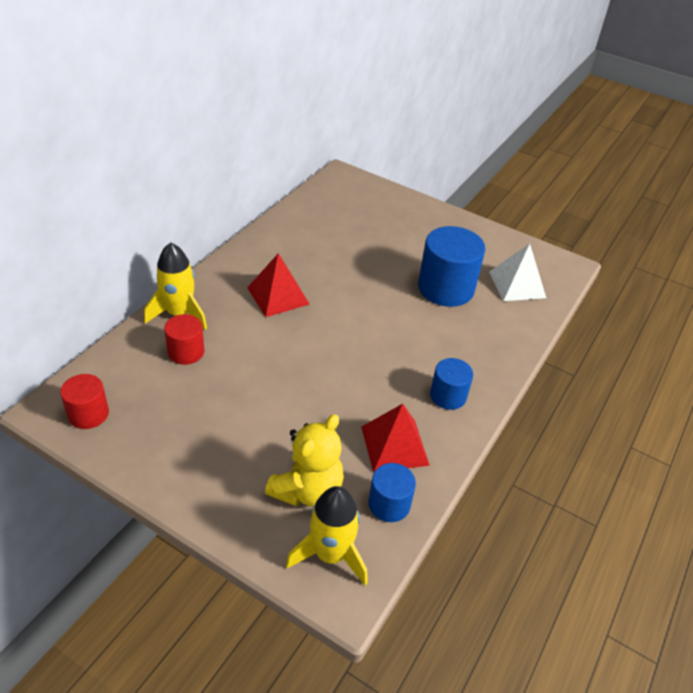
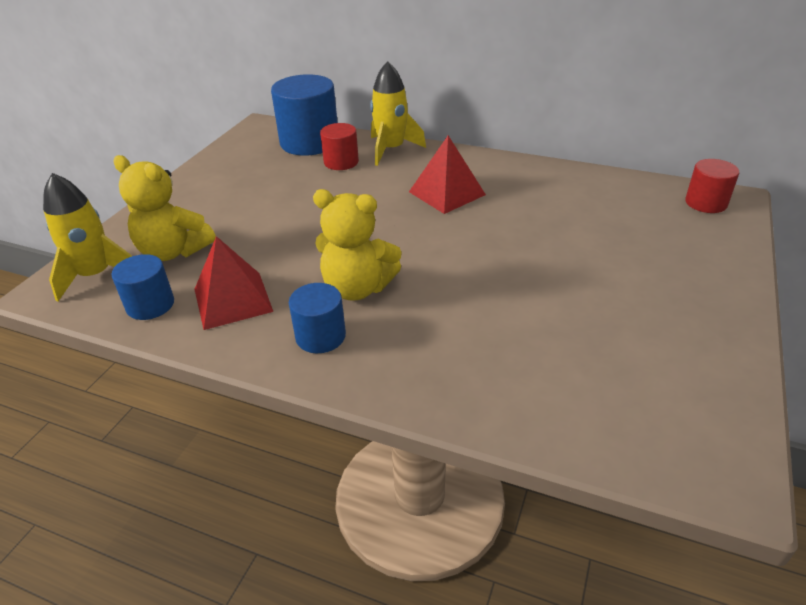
camera: 85 degrees right, 5 degrees down
red cylinder [60,374,109,429] -> red cylinder moved to [685,159,739,213]
blue cylinder [418,226,486,307] -> blue cylinder moved to [271,74,338,156]
white pyramid [489,244,546,301] -> none
none -> yellow teddy bear [313,189,402,301]

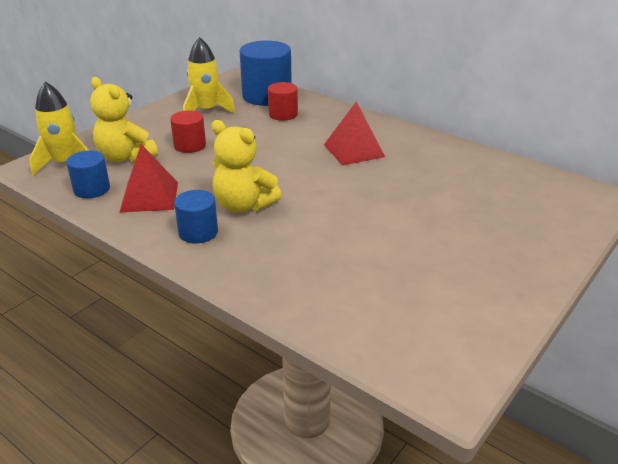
camera: 15 degrees right, 5 degrees down
yellow rocket [370,61,426,166] -> yellow rocket moved to [183,37,236,114]
red cylinder [685,159,739,213] -> red cylinder moved to [170,110,206,153]

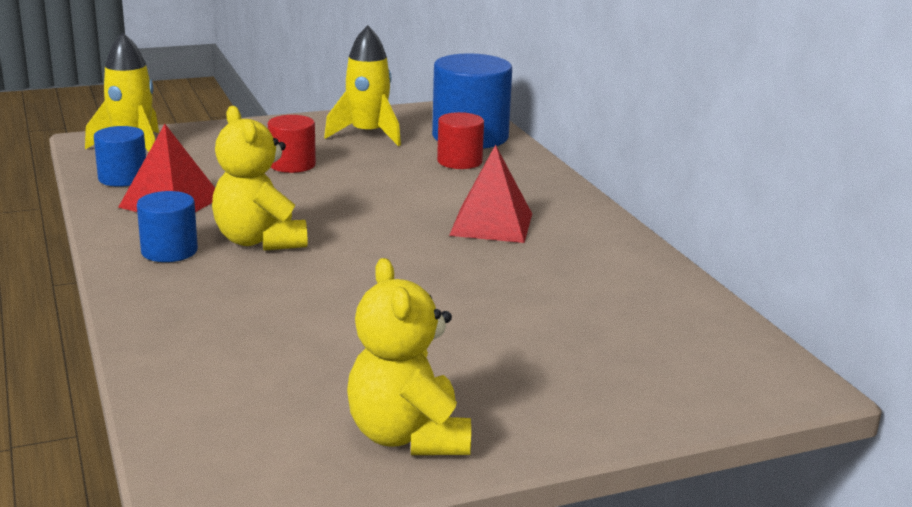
camera: 30 degrees right, 10 degrees down
yellow teddy bear [90,77,158,162] -> yellow teddy bear moved to [347,258,471,455]

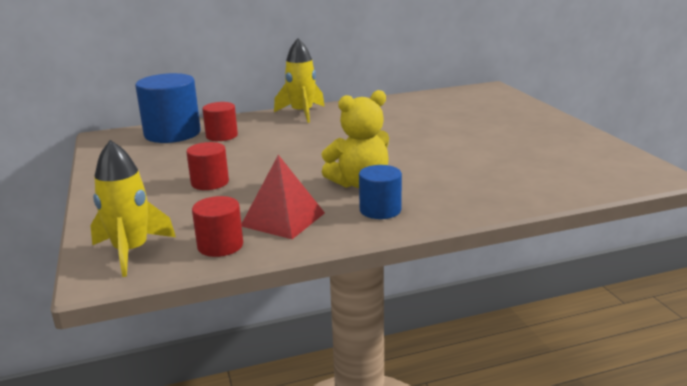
camera: 85 degrees left, 0 degrees up
blue cylinder [94,126,146,187] -> red cylinder [192,196,243,257]
yellow rocket [324,25,401,146] -> yellow rocket moved to [274,38,325,123]
yellow teddy bear [347,258,471,455] -> none
red pyramid [449,145,532,243] -> none

